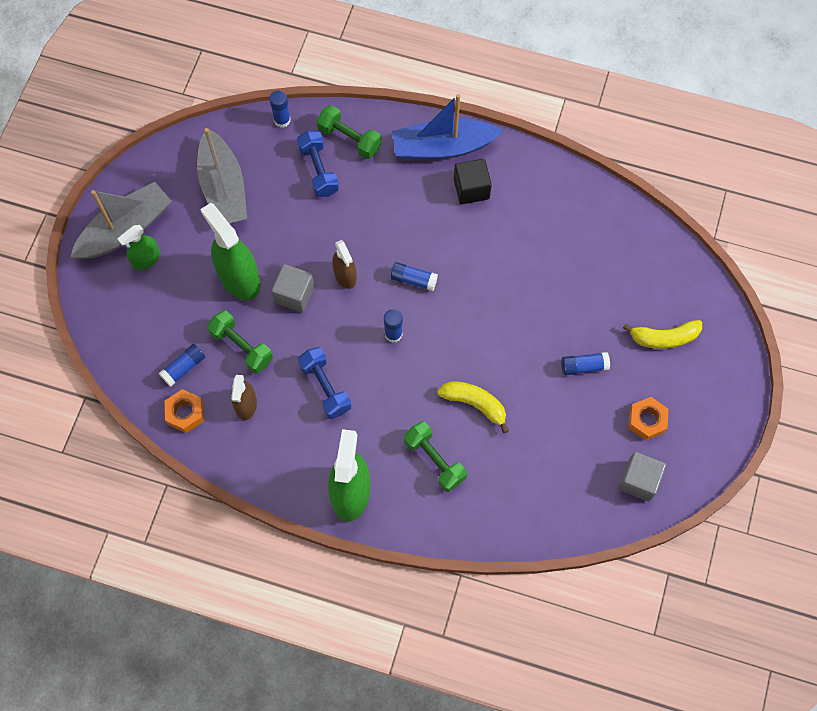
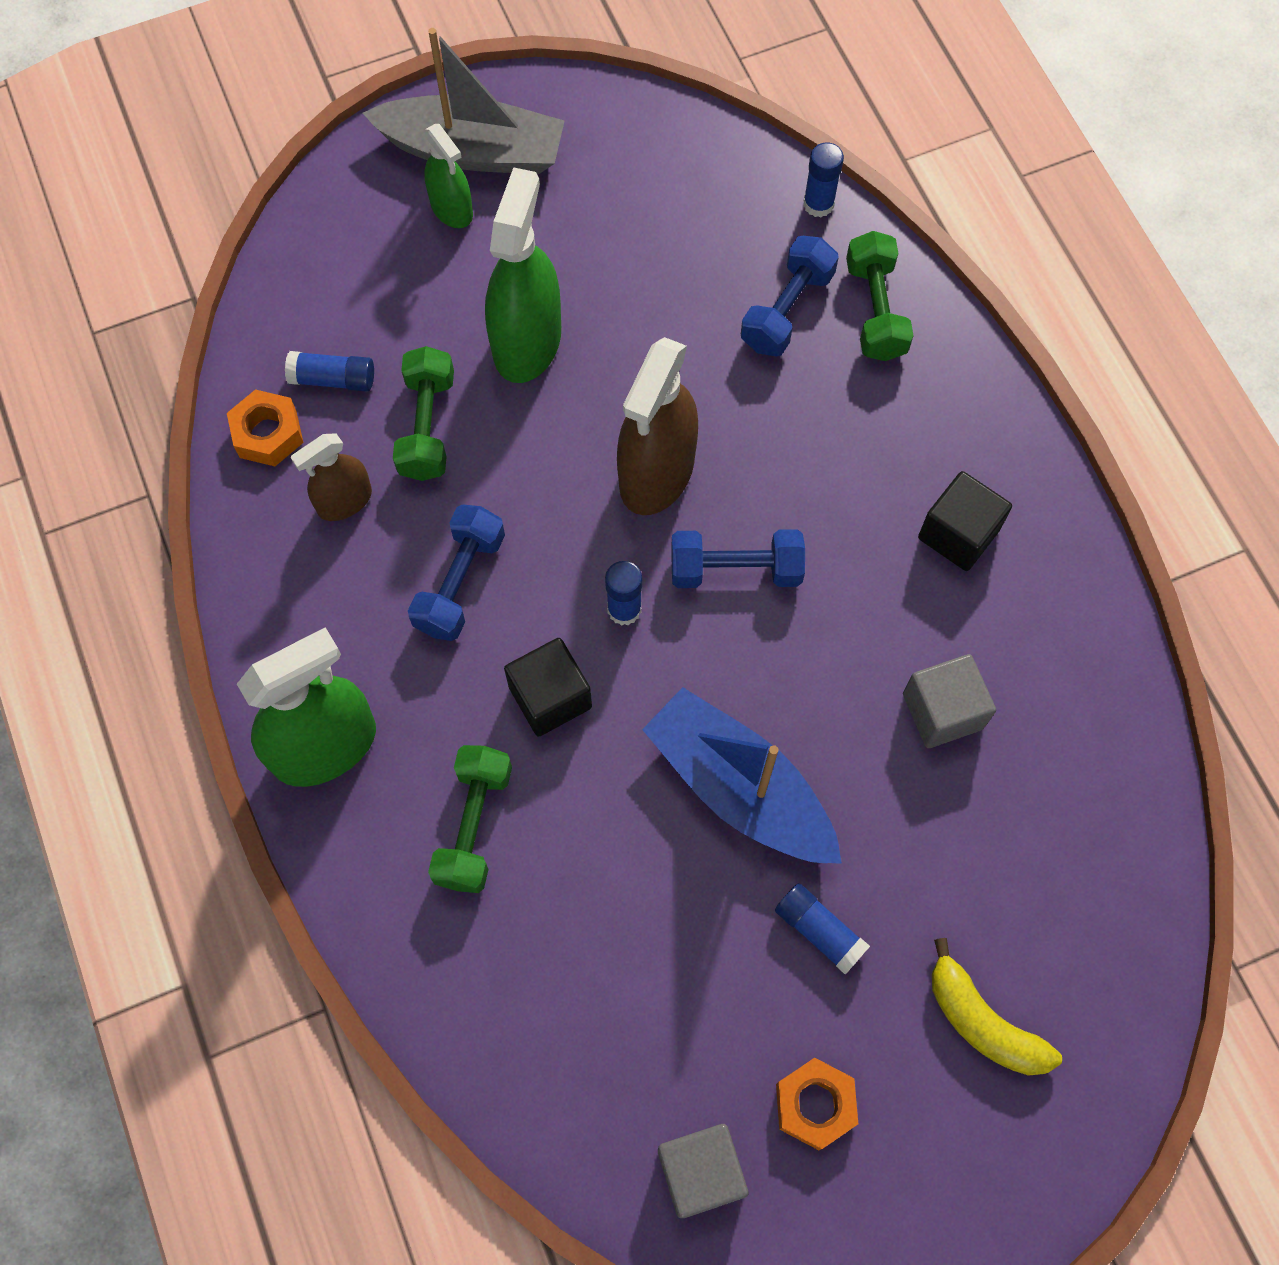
camera: 50 degrees right, 0 degrees up
green spray bottle [118,225,160,271] -> green spray bottle turned 135 degrees counterclockwise [424,124,473,228]
grey boat [197,128,247,223] -> none
grey cube [271,264,315,313] -> grey cube moved to [903,654,996,748]
brown spray bottle [332,240,357,289] -> brown spray bottle [617,337,698,515], size x1.76
blue glue stick [390,262,438,291] -> blue dumbbell [671,529,805,588]
blue boat [392,94,503,160] -> blue boat moved to [642,687,842,864]
yellow banana [437,381,509,433] -> none
none -> black cube [504,638,592,737]

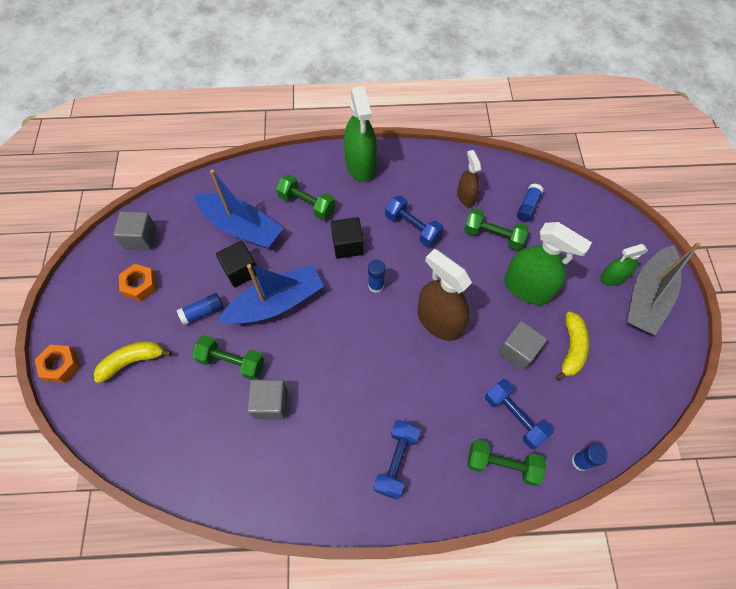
camera: 110 degrees right, 5 degrees down
orange nut [227,389,303,466] -> orange nut moved to [35,345,80,383]
blue dumbbell [671,529,805,588] -> blue dumbbell moved to [374,420,420,499]
black cube [918,471,1012,571] -> black cube moved to [216,241,257,288]
none -> green dumbbell [192,335,264,380]
none -> blue boat [194,170,283,248]
none -> grey cube [498,321,547,371]
none -> yellow banana [556,312,589,381]

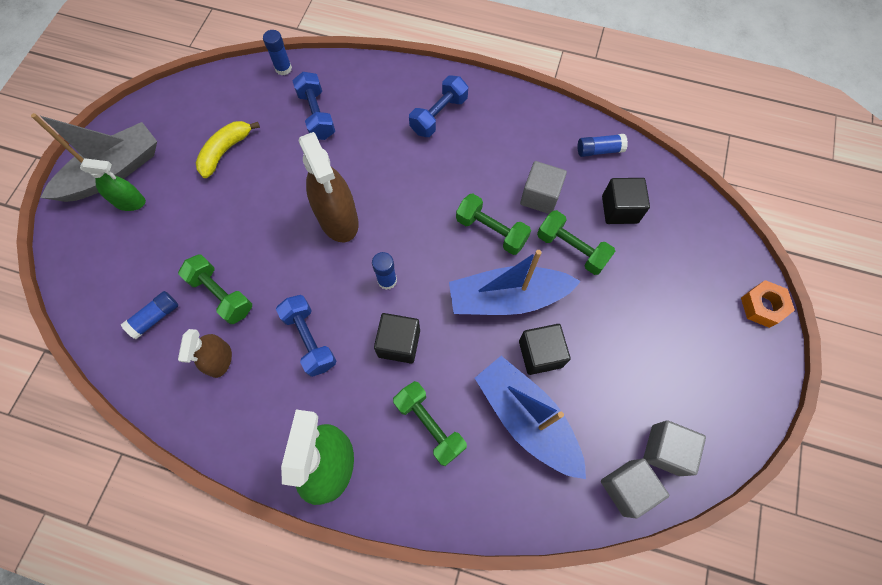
camera: 160 degrees left, 5 degrees up
yellow banana [94,341,172,383] -> none
orange nut [119,264,157,301] -> none
blue glue stick [177,293,223,325] -> blue glue stick moved to [577,134,628,157]
green dumbbell [468,439,546,486] -> green dumbbell moved to [456,194,531,255]
grey cube [498,321,547,371] -> grey cube moved to [601,458,669,519]
green spray bottle [504,222,592,305] -> none
none -> black cube [602,178,650,224]

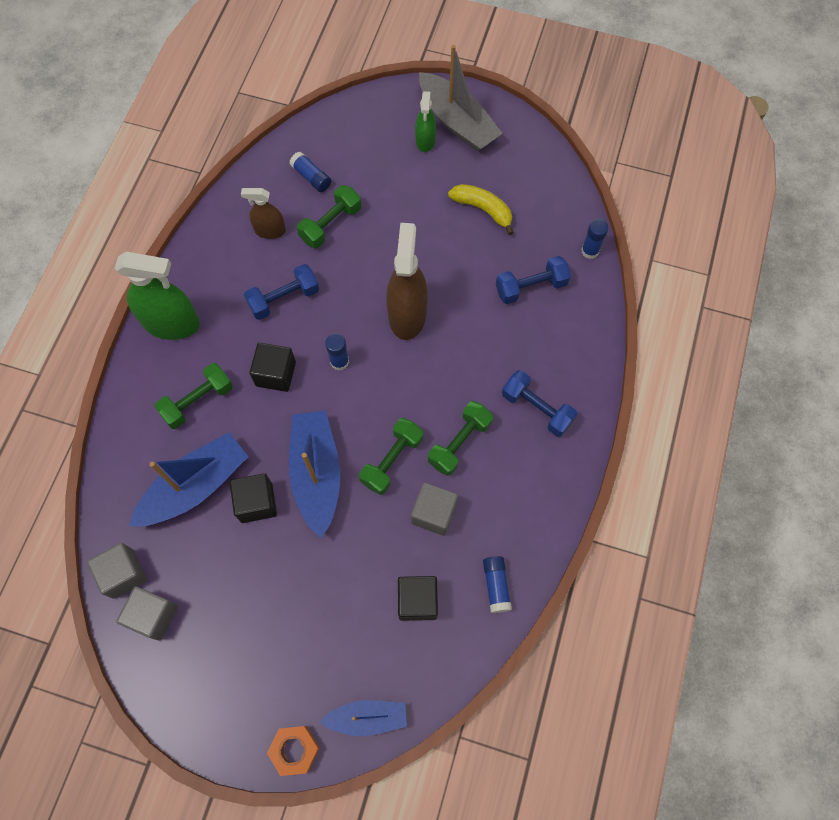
camera: 90 degrees right, 0 degrees up
brown spray bottle [298,132,359,242] -> brown spray bottle turned 120 degrees clockwise [386,223,428,340]
green dumbbell [537,210,615,275] -> green dumbbell moved to [428,401,493,476]
none -> blue boat [320,700,407,736]

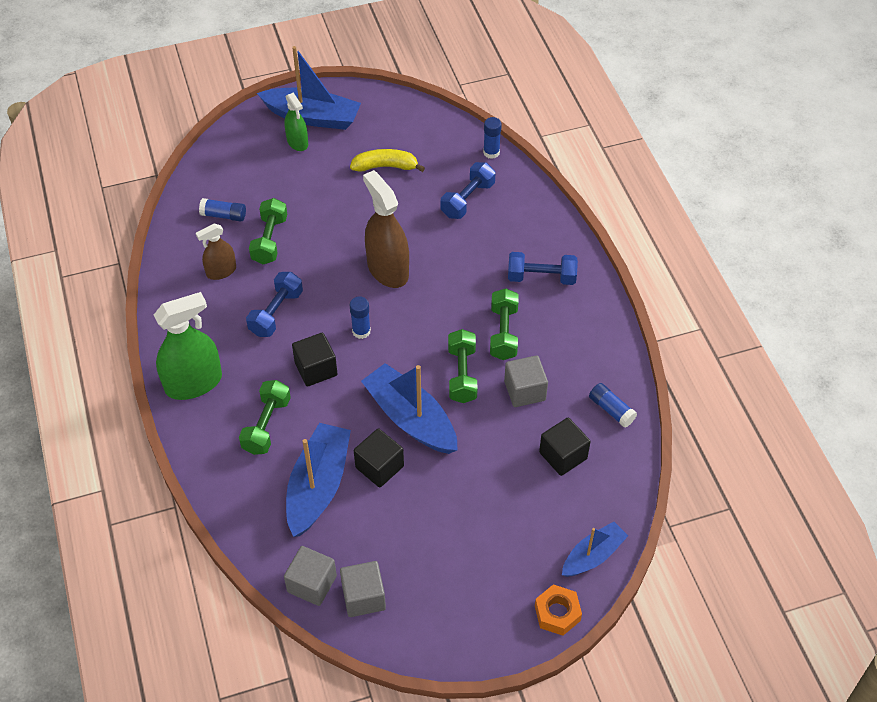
camera: 35 degrees left, 15 degrees down
grey boat [419,45,503,151] -> blue boat [257,46,361,130]

